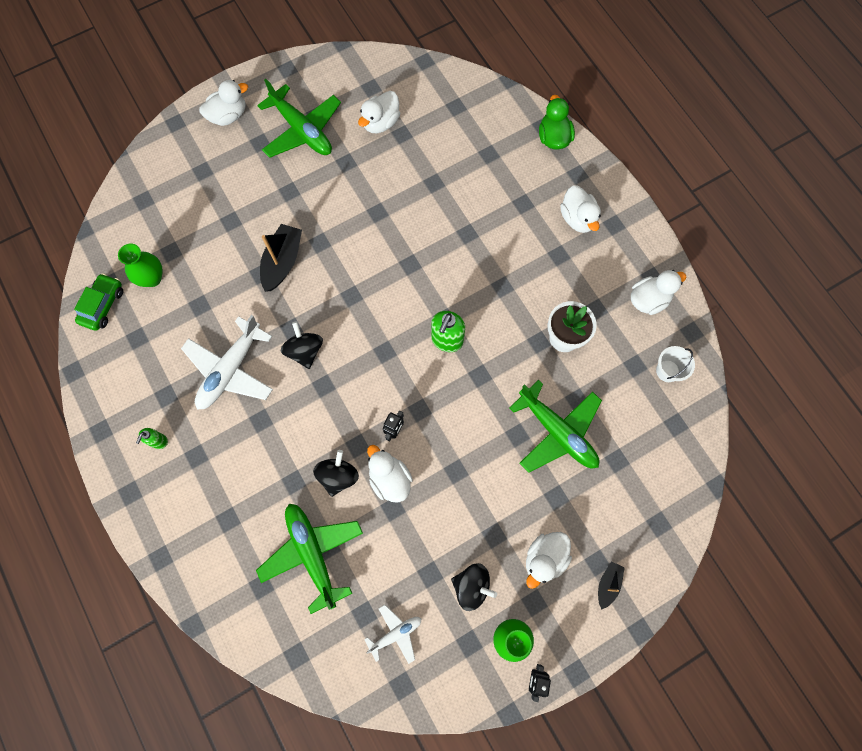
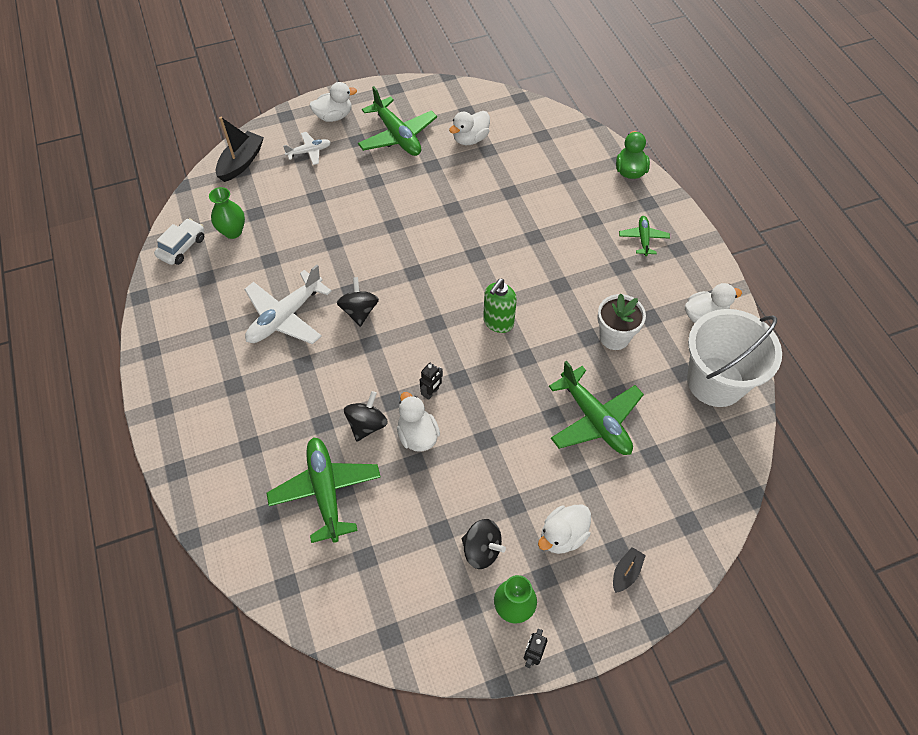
camera: 10 degrees right, 15 degrees down
green car [74,273,123,331] -> white car [154,218,204,265]
green soap dispenser [136,428,168,449] -> none
black boat [260,224,302,292] -> black boat moved to [216,117,264,182]
white plane [364,605,422,664] -> white plane moved to [283,132,331,165]
white duck [560,185,601,233] -> green plane [619,216,670,256]
white bucket [656,346,695,382] -> white bucket [687,309,782,407], size x2.39

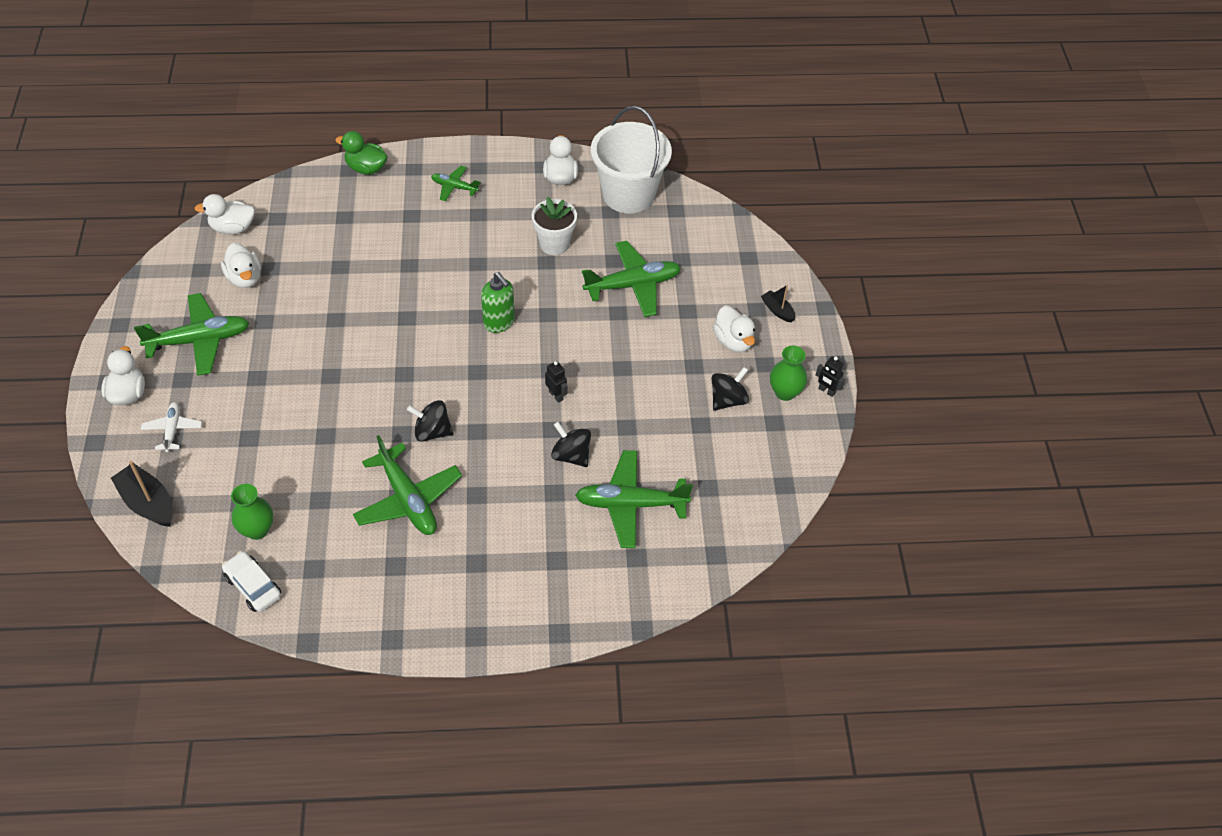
camera: 75 degrees left, 5 degrees down
white plane [244,265,332,344] -> green plane [353,435,462,535]
white duck [397,392,440,452] -> white duck moved to [194,194,255,234]

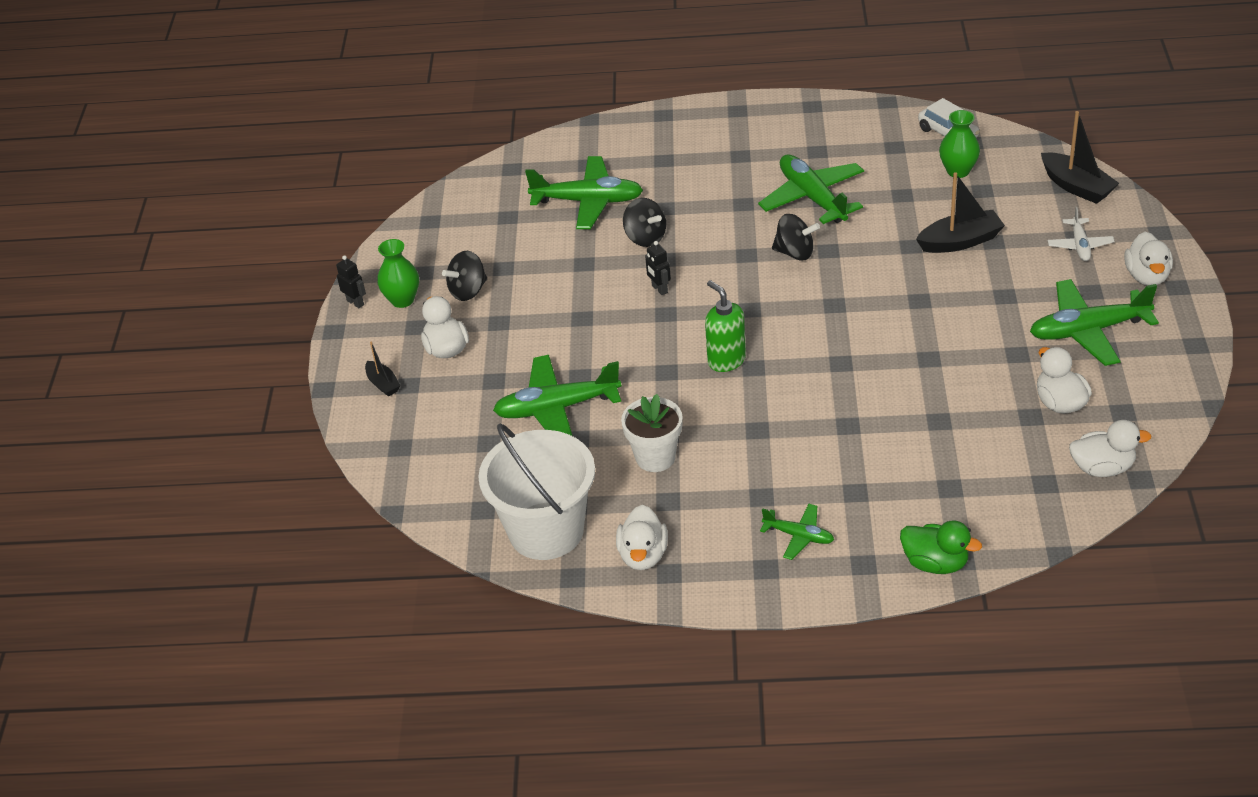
camera: 170 degrees left, 10 degrees down
none -> black boat [916,172,1005,253]

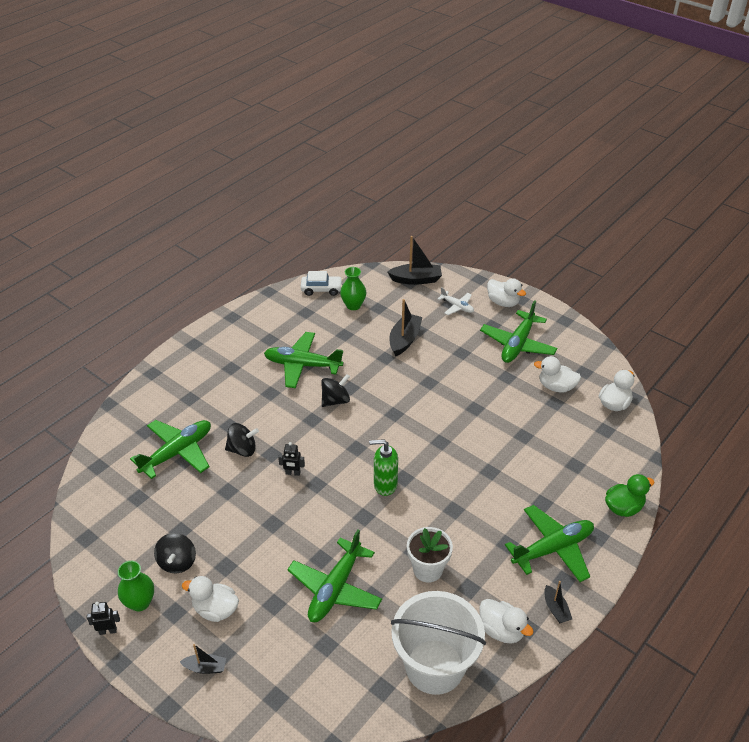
camera: 55 degrees left, 0 degrees up
green plane [760,504,834,560] -> green plane [505,505,594,582], size x1.86
none -> black boat [545,581,572,623]

